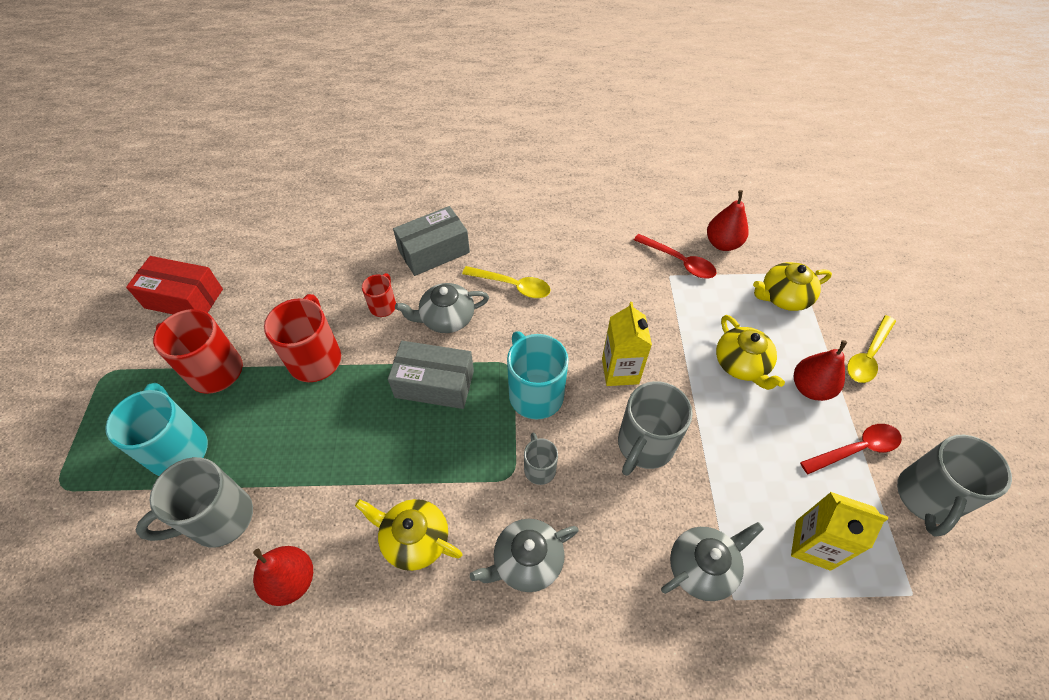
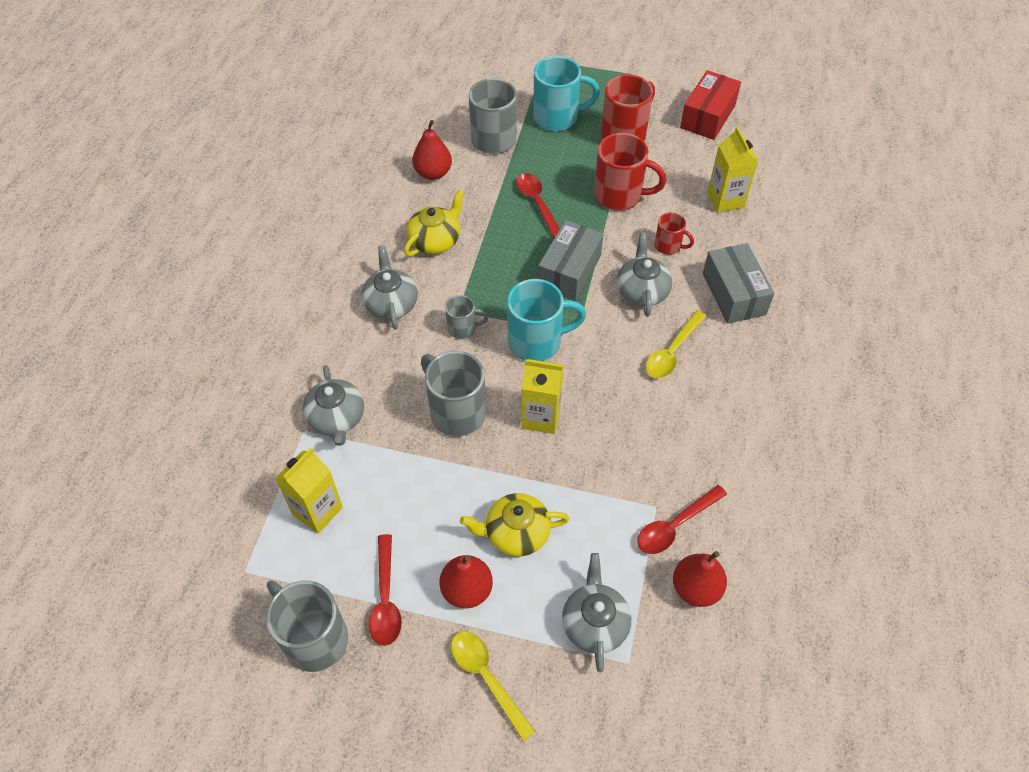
camera: 105 degrees right, 0 degrees up
yellow teapot [753,262,832,311] -> grey teapot [562,553,631,672]
none -> red spoon [516,173,560,238]
none -> yellow carton [708,127,758,212]

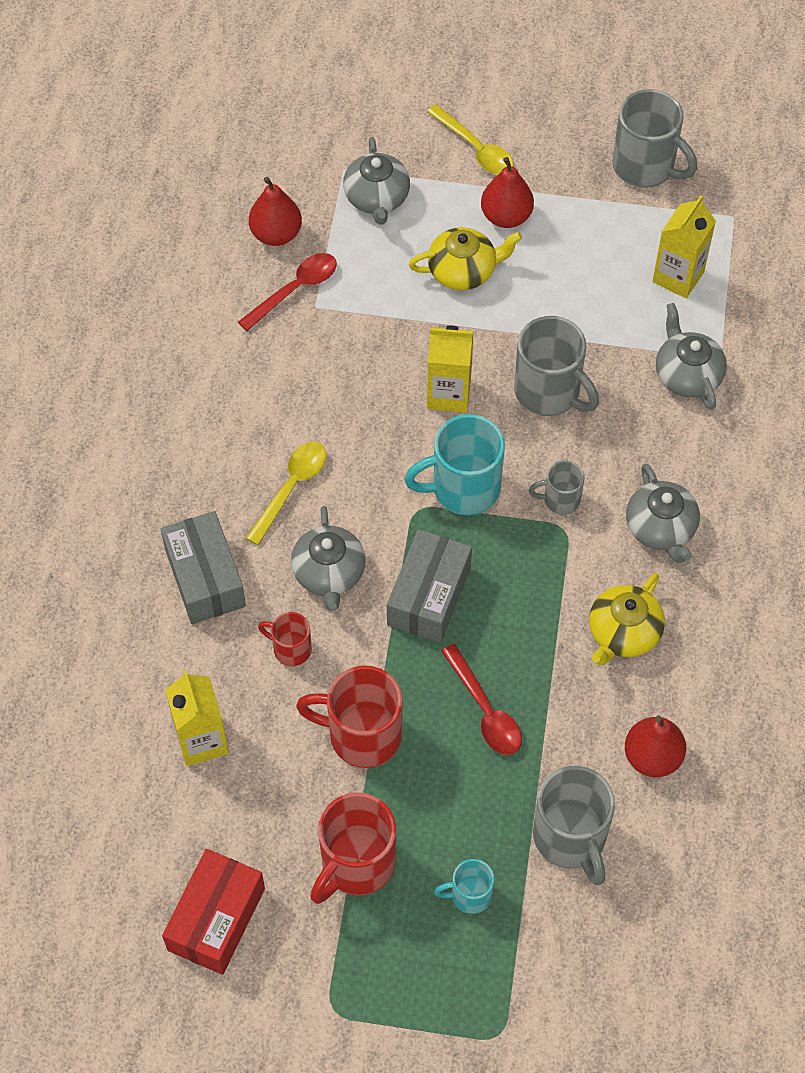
camera: 175 degrees right, 5 degrees up
red spoon [369,534,402,646] -> none
turquoise mug [533,56,600,131] -> turquoise mug [434,859,494,914], size x0.54

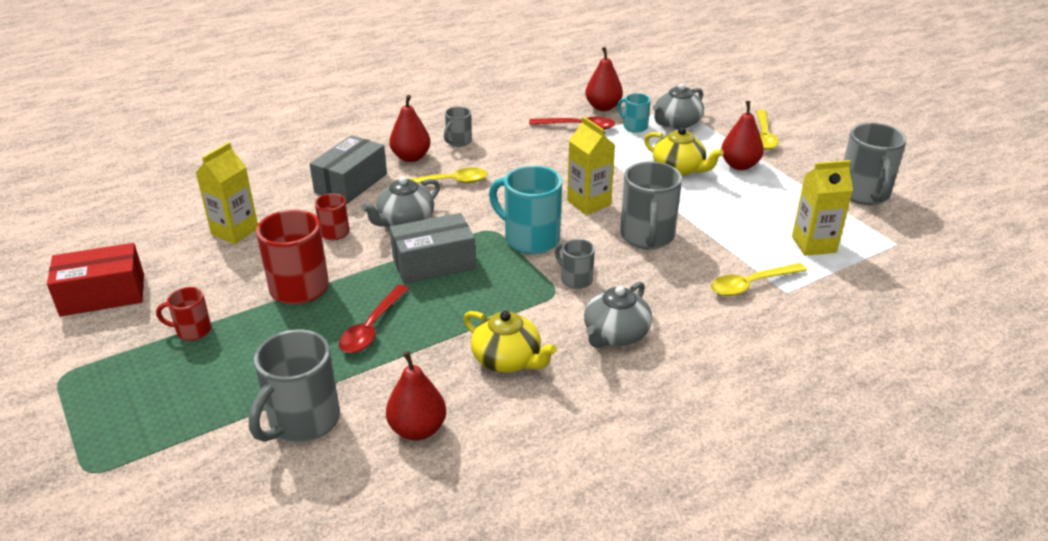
camera: 50 degrees right, 25 degrees down
red mug [310,792,396,904] -> red mug [156,287,212,341], size x0.54
turquoise mug [434,859,494,914] -> turquoise mug moved to [617,93,651,133]
yellow teapot [589,573,665,665] -> yellow teapot turned 135 degrees counterclockwise [464,311,557,372]
grey teapot [656,303,727,410] -> yellow spoon [711,263,807,296]
none -> red pear [389,95,430,162]
none -> grey mug [444,106,472,147]

